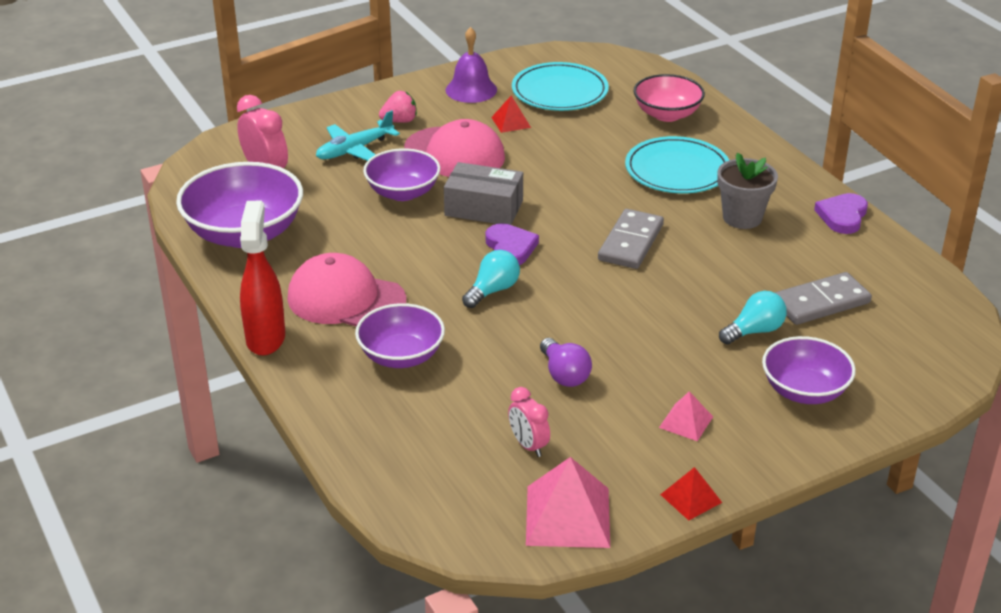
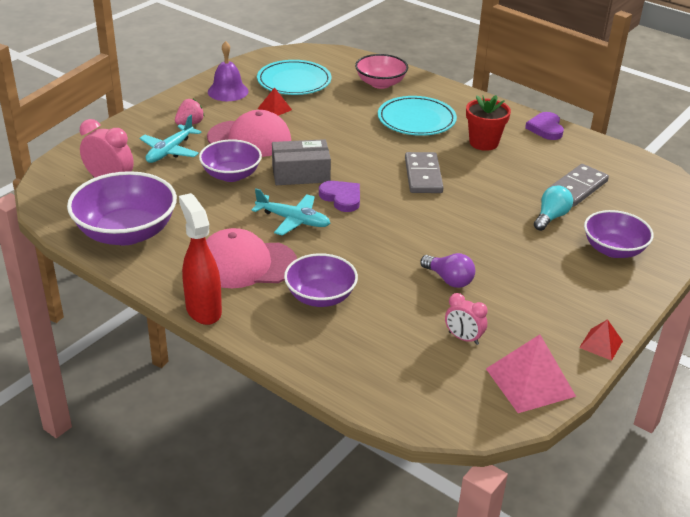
camera: 25 degrees left, 0 degrees up
turquoise light bulb [462,250,520,308] -> none
pink pyramid [659,391,713,441] -> none
grey flower pot [717,153,778,229] -> red flower pot [466,95,511,151]
none -> turquoise plane [252,189,330,236]

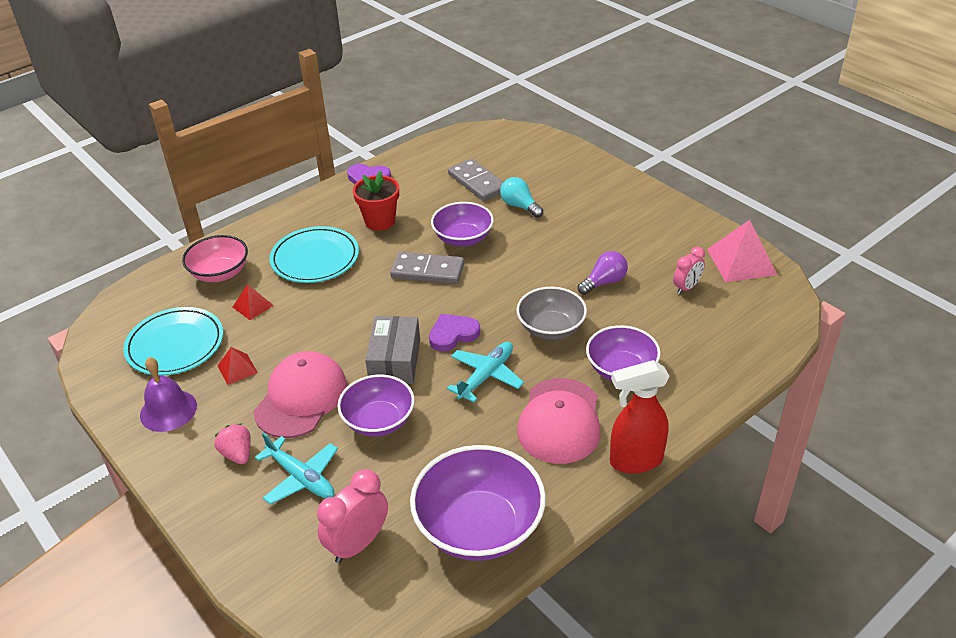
camera: 75 degrees left, 5 degrees up
red pyramid [579,319,623,361] -> red pyramid moved to [233,284,274,320]
purple bowl [584,210,654,258] -> purple bowl moved to [431,202,494,246]
none -> grey bowl [516,287,587,340]

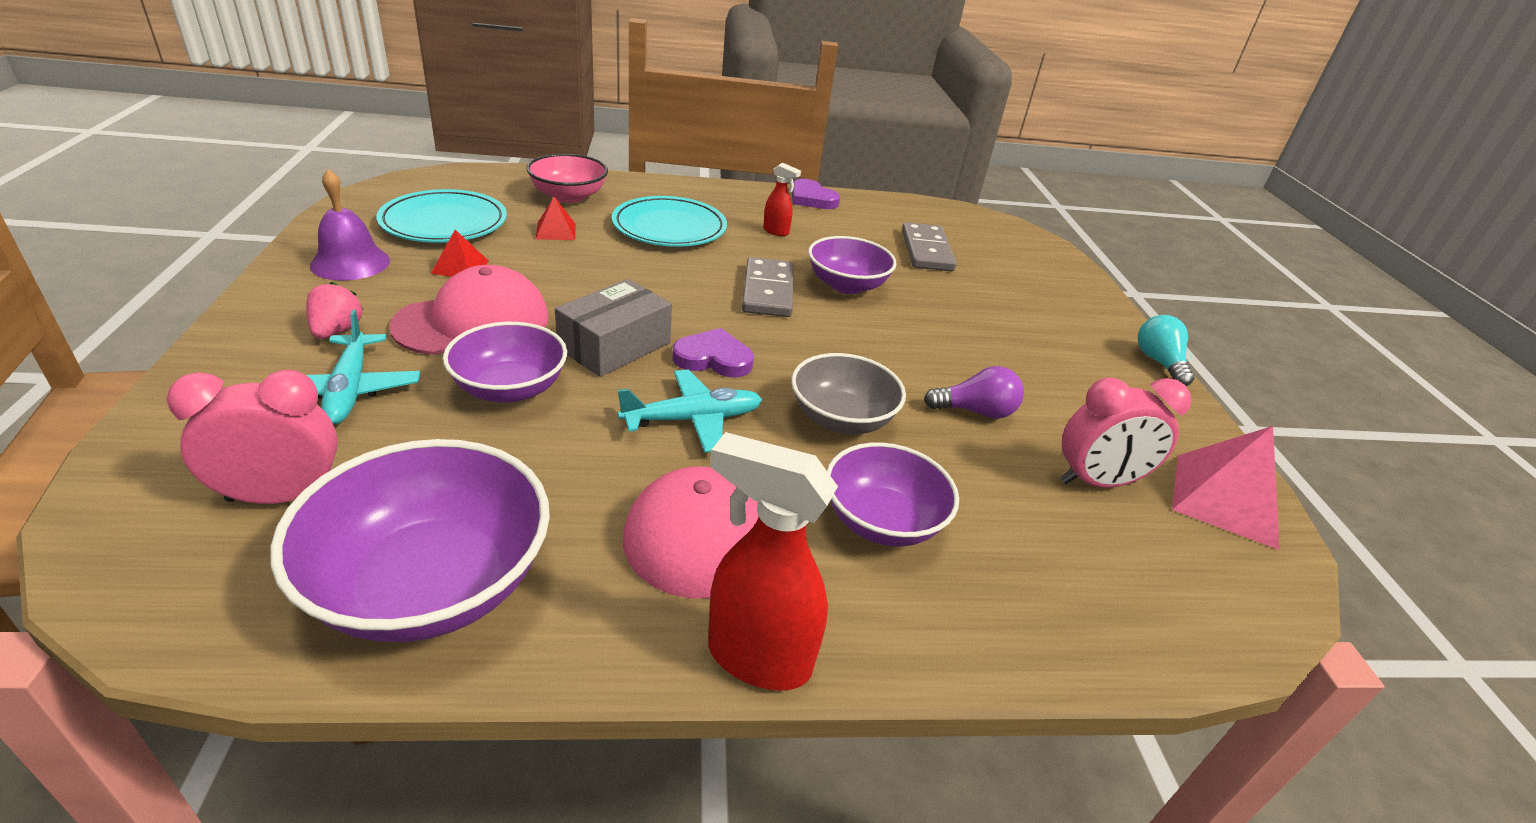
camera: 30 degrees right, 5 degrees down
red flower pot [353,170,399,231] -> red spray bottle [763,163,801,236]
grey domino [390,252,464,284] -> grey domino turned 45 degrees clockwise [742,257,793,317]
turquoise light bulb [500,177,543,218] -> turquoise light bulb moved to [1138,315,1194,386]
pink clock [673,247,705,294] -> pink clock [1061,378,1191,488], size x1.58

